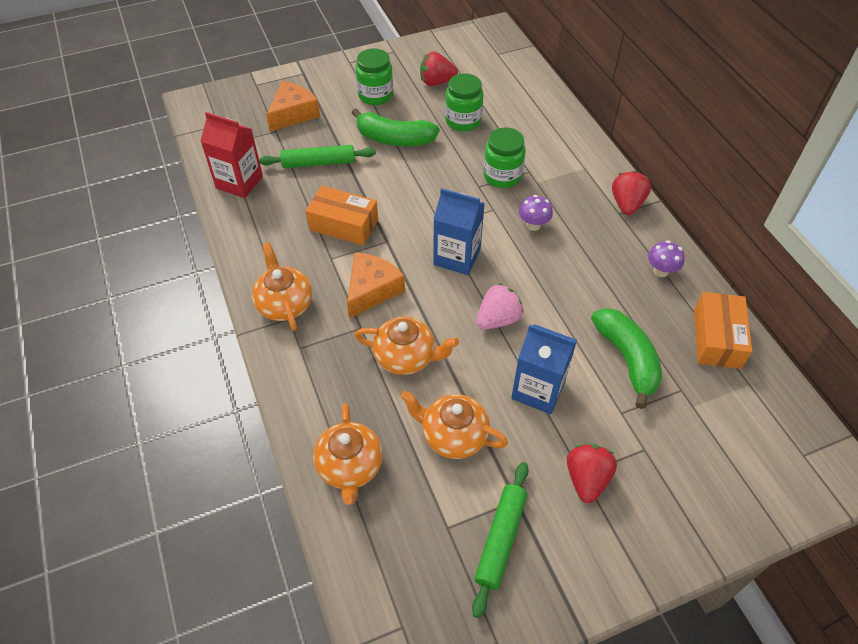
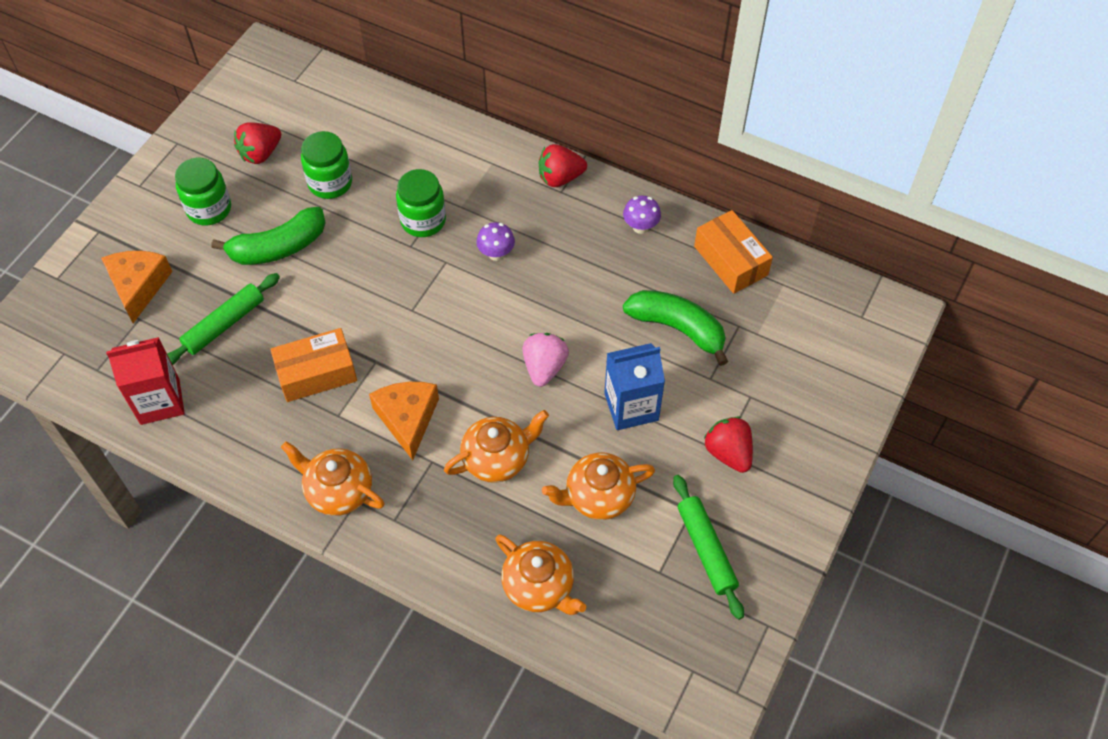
camera: 40 degrees left, 5 degrees up
blue carton [433,188,485,275] -> none
red strawberry [612,171,651,215] -> red strawberry turned 75 degrees counterclockwise [539,144,587,187]

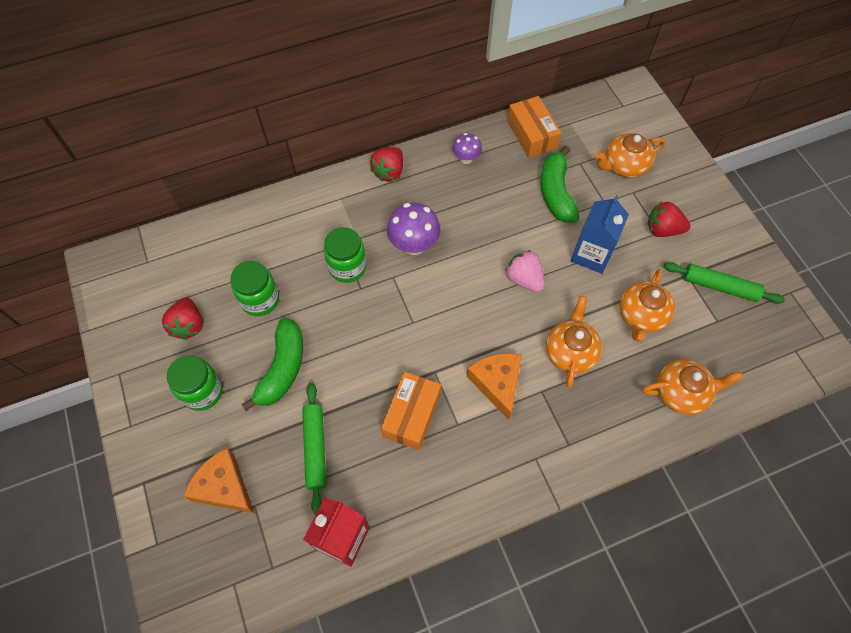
camera: 50 degrees left, 5 degrees up
orange teapot [281,441,384,516] -> orange teapot moved to [595,133,665,178]
orange cheese [369,382,439,460] -> orange cheese turned 45 degrees clockwise [466,353,522,420]
purple mushroom [476,222,515,261] -> purple mushroom [387,203,441,255], size x1.68
green banana [623,290,728,366] -> green banana turned 75 degrees counterclockwise [540,146,580,223]
orange box [694,210,773,294] -> orange box turned 60 degrees clockwise [507,96,561,158]

